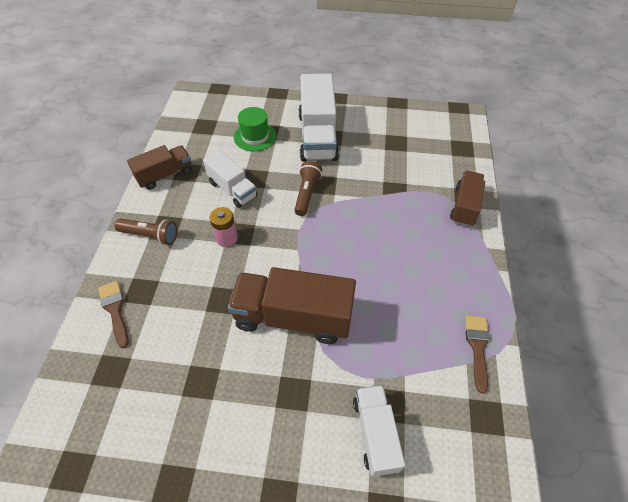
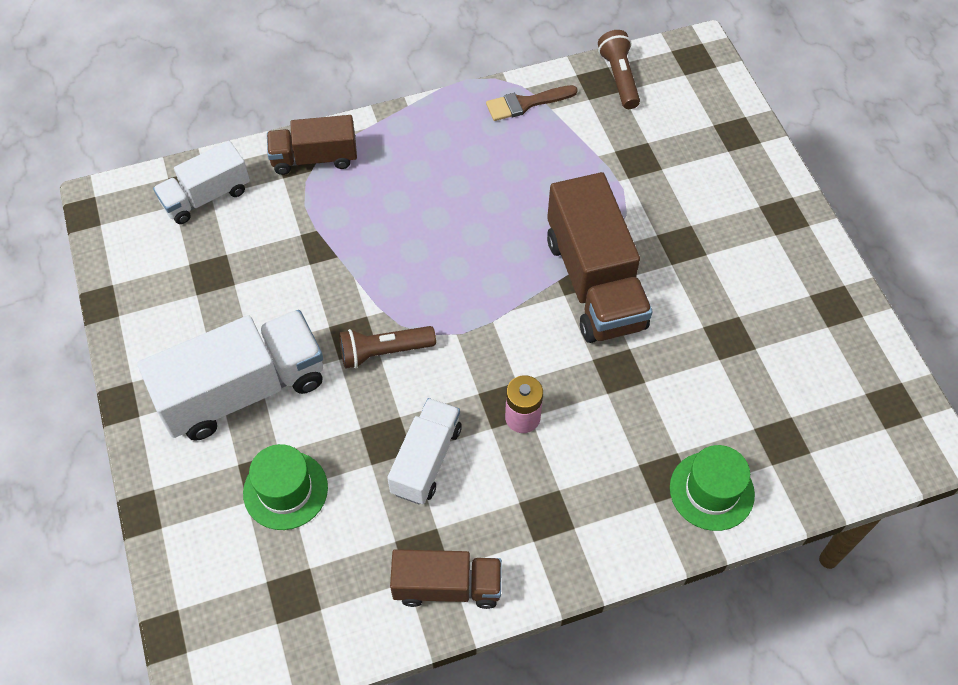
camera: 115 degrees left, 5 degrees up
brown brush [98,281,129,348] -> green hat [670,445,755,531]
brown flashlight [114,218,177,245] -> brown flashlight moved to [598,30,640,109]
brown truck [127,145,192,190] -> brown truck turned 150 degrees clockwise [390,549,502,609]
white truck [353,385,405,477] -> white truck moved to [153,141,250,224]

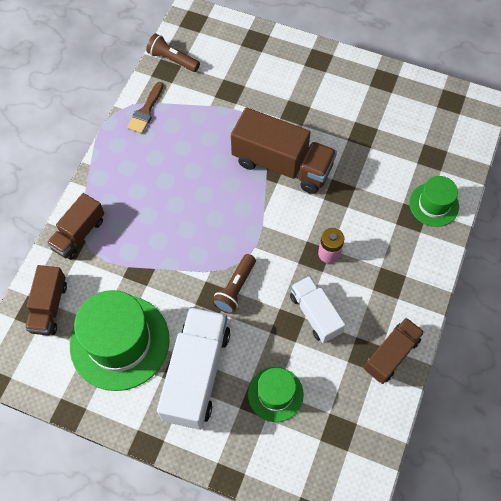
camera: 50 degrees left, 5 degrees up
white truck [153,141,250,224] -> brown truck [25,265,67,336]
none -> green hat [70,290,170,391]

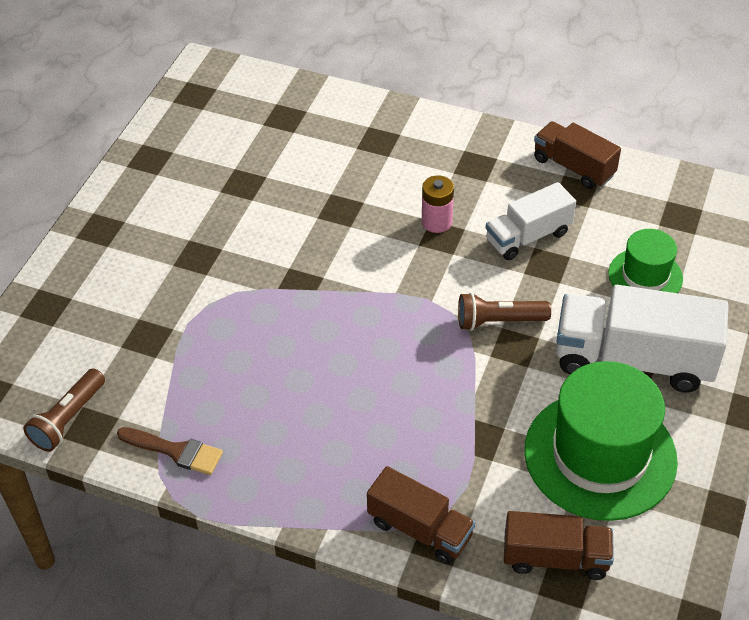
camera: 90 degrees left, 15 degrees down
brown flashlight [212,254,256,314] -> brown flashlight turned 150 degrees clockwise [458,293,551,331]
brown truck [231,107,337,194] -> none
green hat [409,176,459,227] -> none

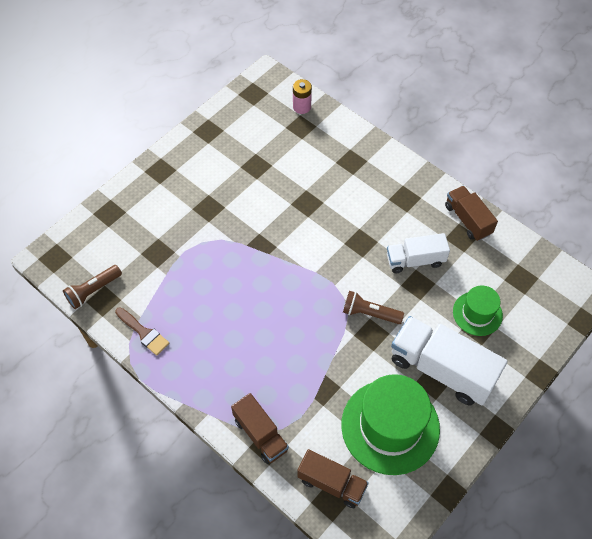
camera: 20 degrees right, 10 degrees up
pink battery [422,175,454,233] -> pink battery moved to [293,79,312,114]

